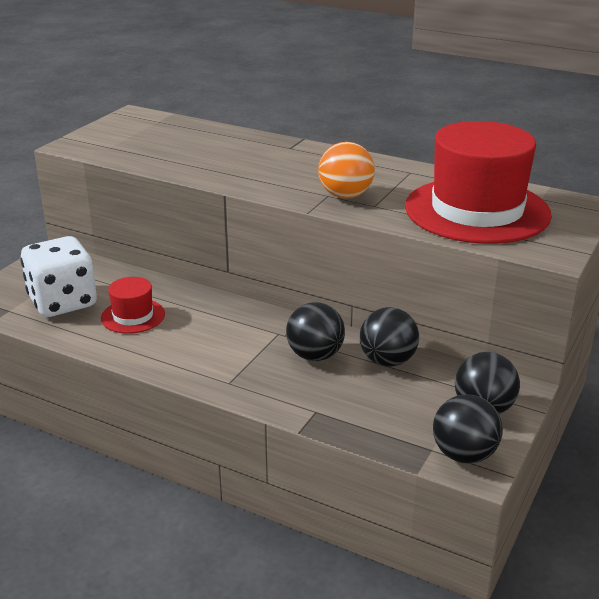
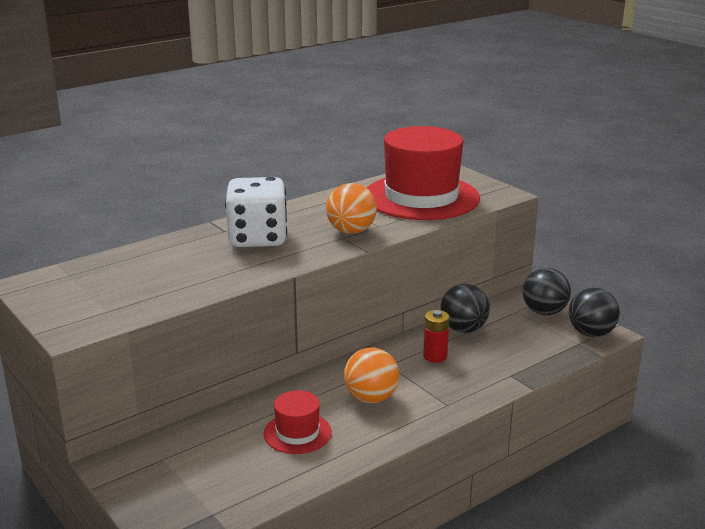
camera: 65 degrees left, 5 degrees down
white dice [20,236,97,317] -> white dice moved to [225,177,287,247]
black ball [286,302,345,361] -> red battery [423,310,450,363]
none -> orange ball [344,347,399,403]

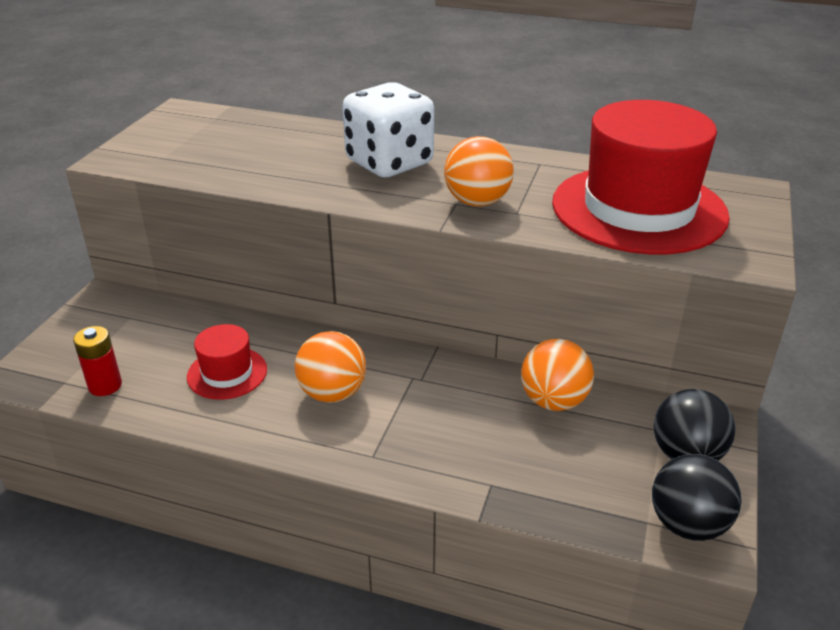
camera: 55 degrees right, 10 degrees up
red battery [423,310,450,363] -> red battery moved to [73,326,122,396]
black ball [440,284,490,333] -> orange ball [521,339,594,411]

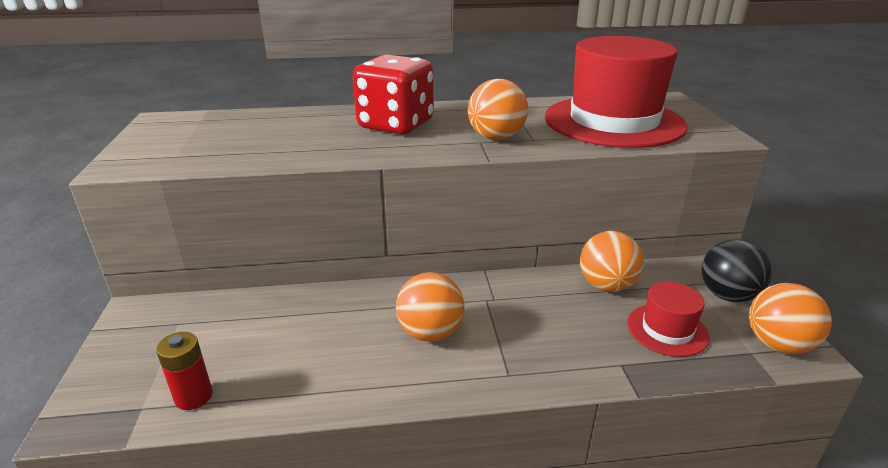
camera: 25 degrees left, 5 degrees down
red hat [187,324,267,400] -> red hat moved to [627,282,710,357]
white dice [343,82,434,177] -> red dice [353,54,434,134]
black ball [652,454,741,541] -> orange ball [749,283,832,354]

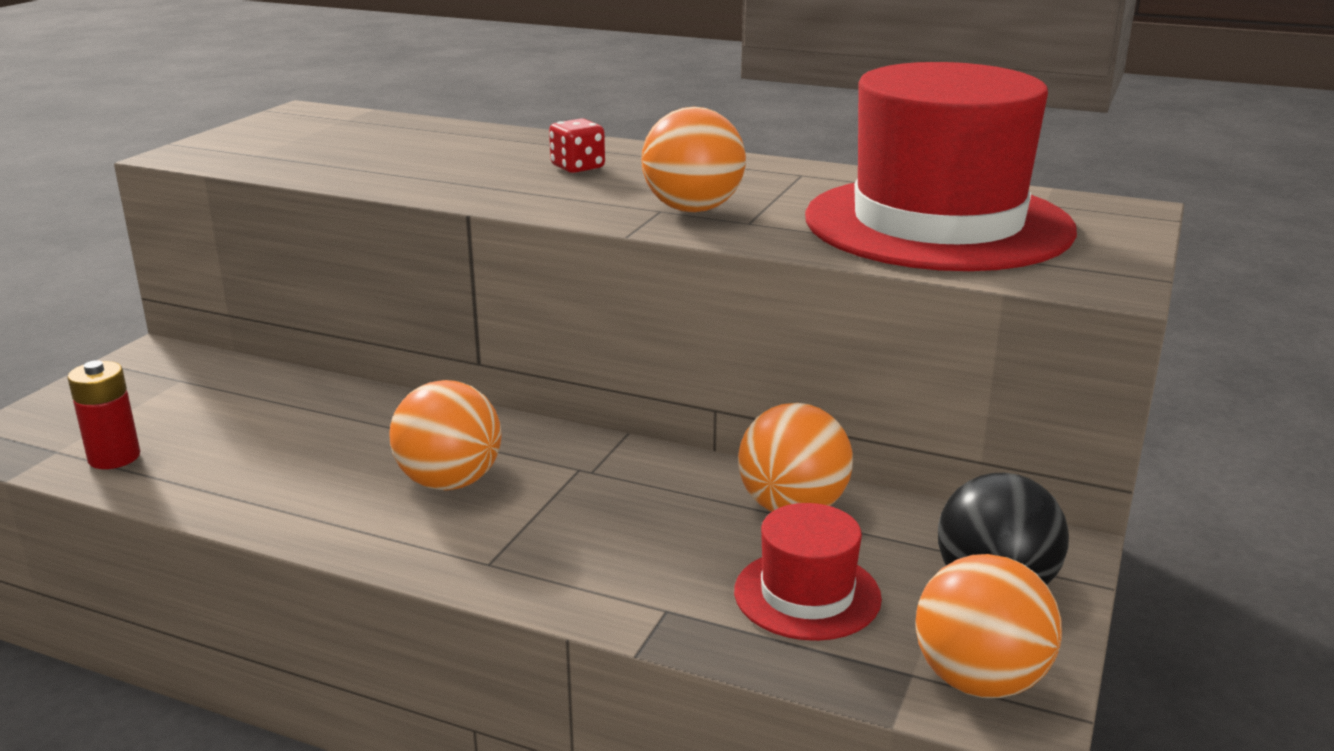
camera: 30 degrees right, 5 degrees down
red dice [353,54,434,134] -> red dice [549,118,605,173], size x0.43

